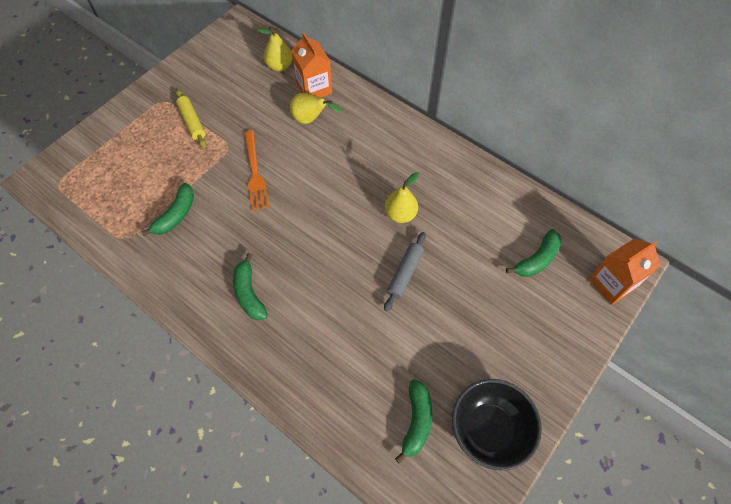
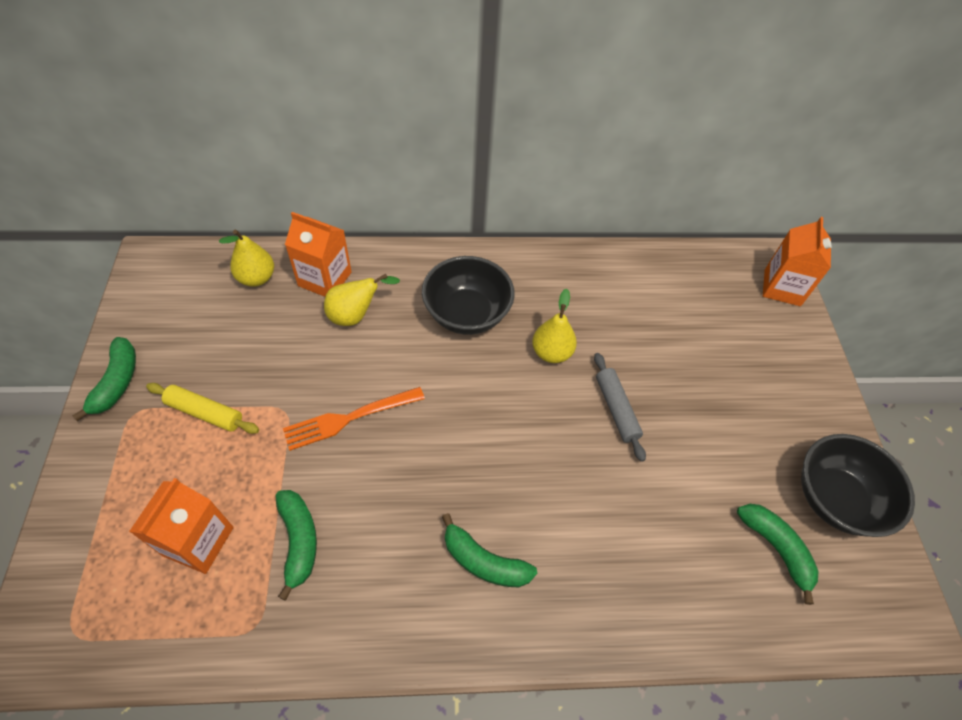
camera: 45 degrees left, 5 degrees down
orange fork [244,130,269,211] -> orange fork turned 120 degrees clockwise [283,387,425,451]
green banana [506,229,562,277] -> green banana moved to [72,337,136,421]
none -> orange carton [129,478,234,574]
none -> black bowl [422,256,515,335]

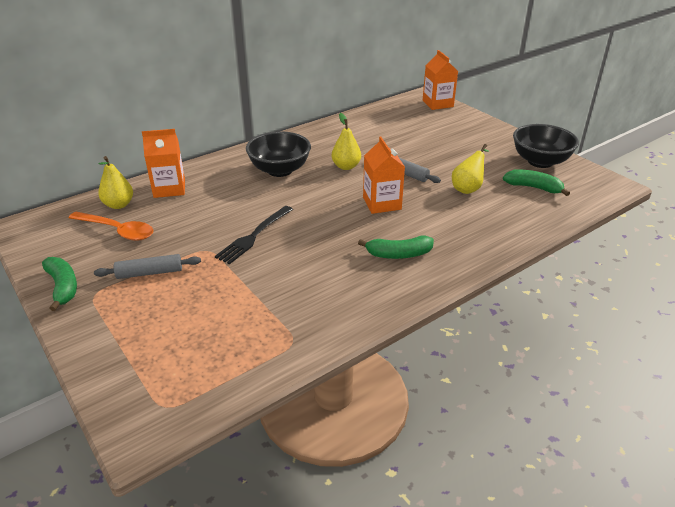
camera: 30 degrees left, 20 degrees down
orange carton [129,478,234,574] -> orange carton moved to [363,137,405,214]
yellow rolling pin [146,383,259,434] -> grey rolling pin [94,254,201,279]
green banana [276,490,317,601] -> none
orange fork [283,387,425,451] -> black fork [215,206,293,264]
yellow pear [324,274,400,326] -> yellow pear moved to [452,144,489,194]
none -> orange spoon [69,212,153,241]

